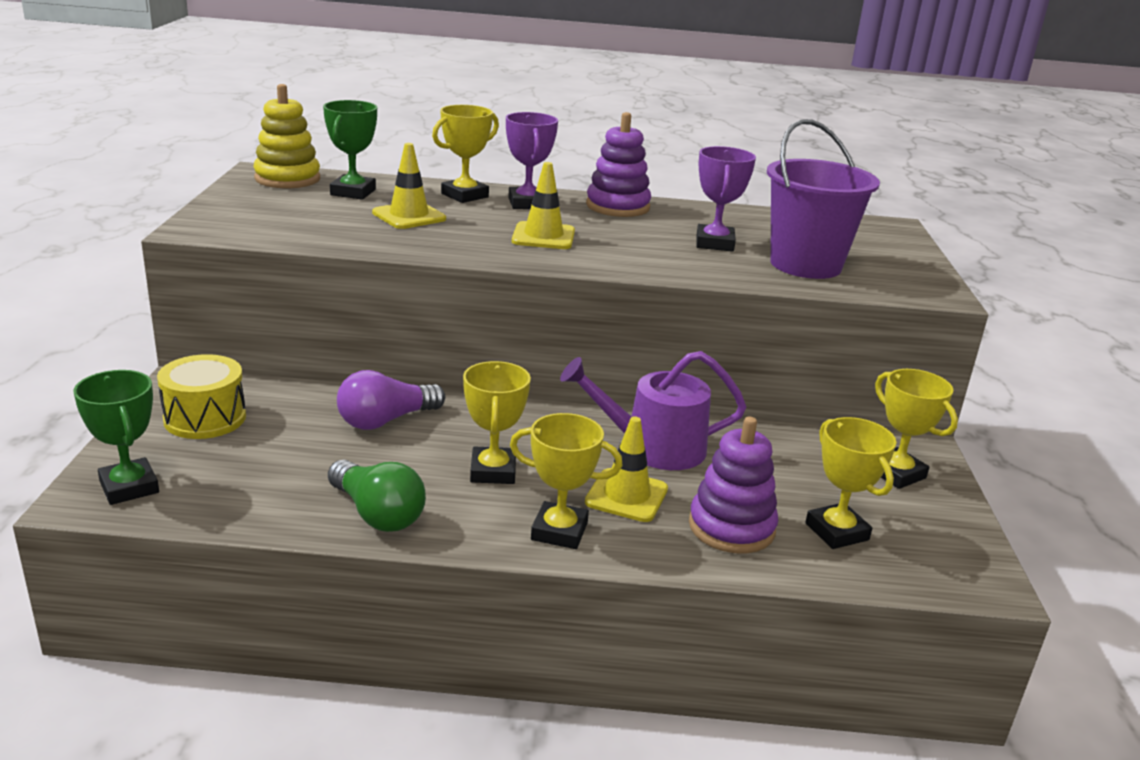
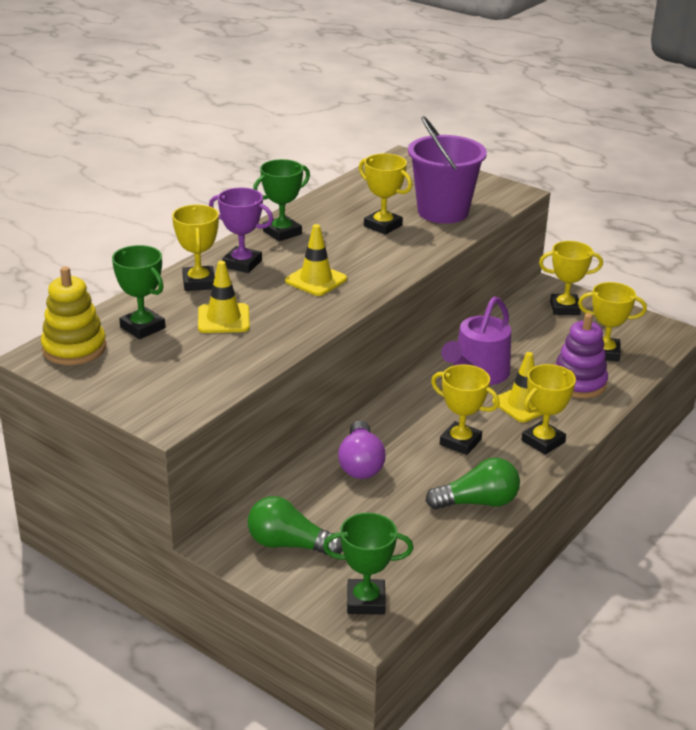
camera: 55 degrees left, 5 degrees up
yellow drum [157,354,246,439] -> green light bulb [248,496,343,557]
purple stacking toy [586,112,651,217] -> green trophy [253,159,310,242]
purple trophy [697,146,756,252] -> yellow trophy [359,153,412,235]

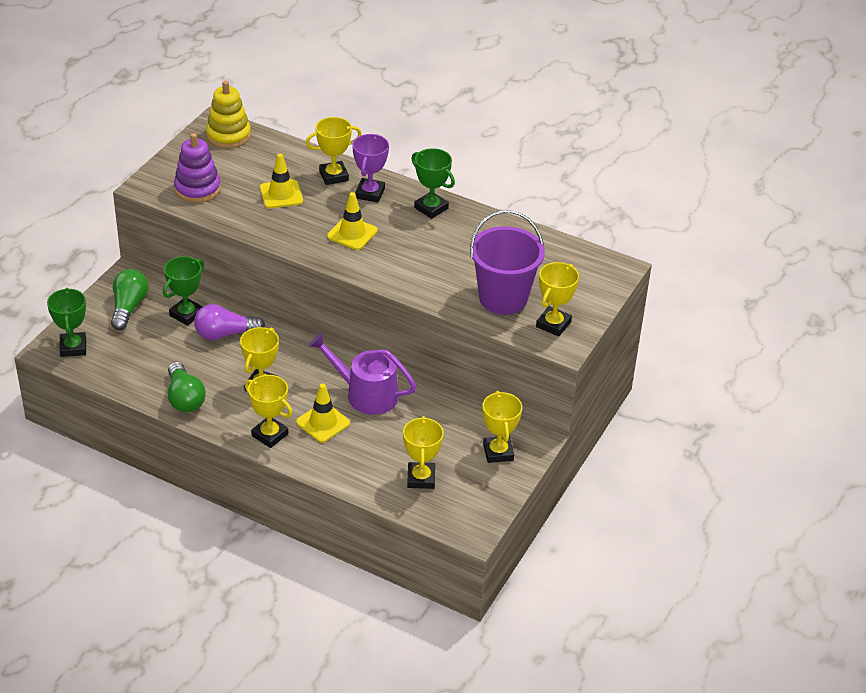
camera: 80 degrees right, 10 degrees up
green trophy [112,245,165,339] -> green trophy moved to [163,256,204,326]
yellow trophy [359,153,412,235] -> yellow trophy moved to [536,262,579,337]
purple stacking toy [555,313,608,398] -> purple stacking toy moved to [174,133,221,203]

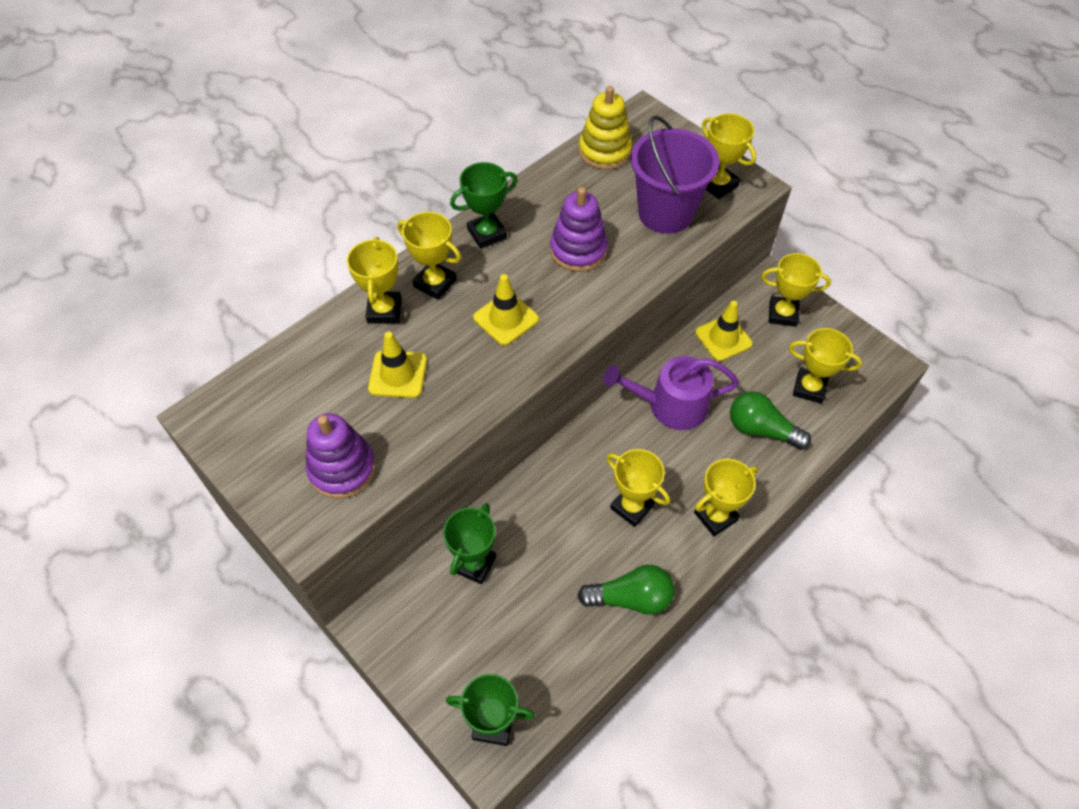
camera: 70 degrees left, 15 degrees up
green light bulb [111,269,148,330] -> green light bulb moved to [730,391,811,450]
green trophy [163,256,204,326] -> green trophy turned 60 degrees clockwise [443,503,496,584]
purple light bulb [194,304,265,340] -> none
yellow stacking toy [206,81,251,148] -> yellow stacking toy moved to [579,86,632,170]
yellow traffic cone [296,384,350,443] -> yellow traffic cone moved to [695,301,753,361]
purple watering can [309,333,417,415] -> purple watering can turned 45 degrees clockwise [604,356,739,430]
purple trophy [352,134,389,203] -> yellow trophy [397,212,461,300]
none -> purple stacking toy [550,187,608,272]

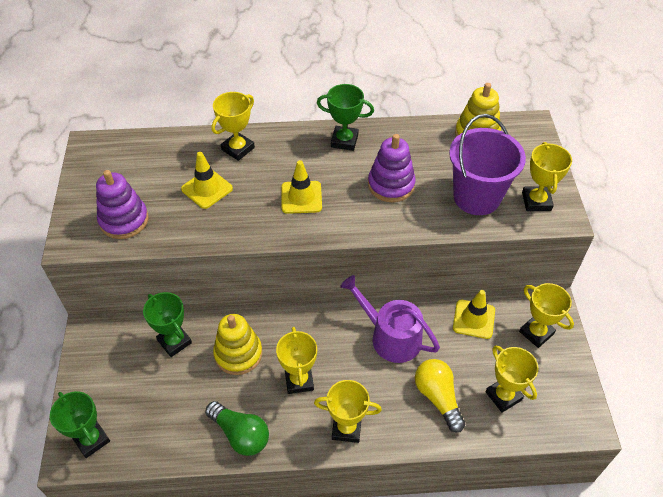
camera: 40 degrees right, 5 degrees down
yellow trophy [397,212,461,300] -> none
green trophy [443,503,496,584] -> green trophy turned 75 degrees clockwise [143,292,192,357]
green light bulb [730,391,811,450] -> yellow light bulb [415,359,465,432]
none -> yellow stacking toy [213,314,262,375]

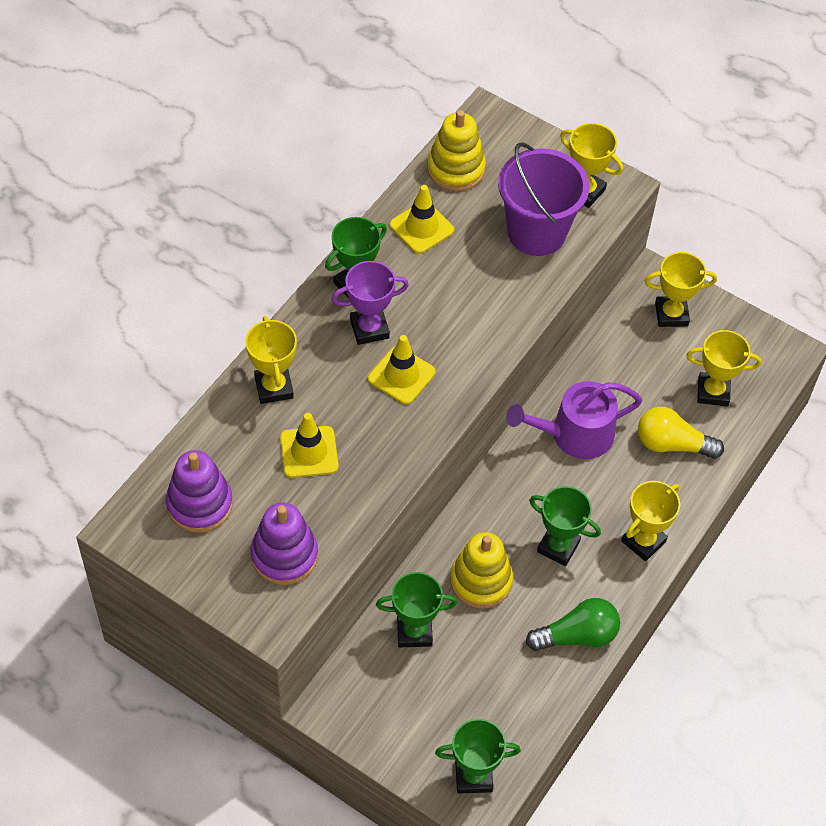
camera: 55 degrees left, 5 degrees up
yellow trophy [276,327,317,394] -> green trophy [529,486,601,566]
purple stacking toy [368,134,416,202] -> purple stacking toy moved to [166,450,233,533]
yellow traffic cone [453,290,495,339] -> yellow traffic cone moved to [390,185,454,254]
none -> purple trophy [331,261,409,345]

